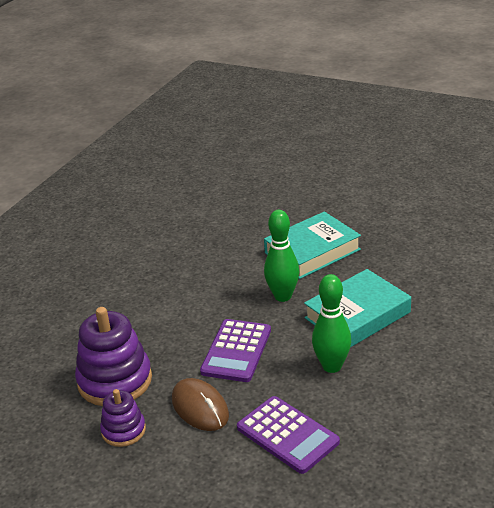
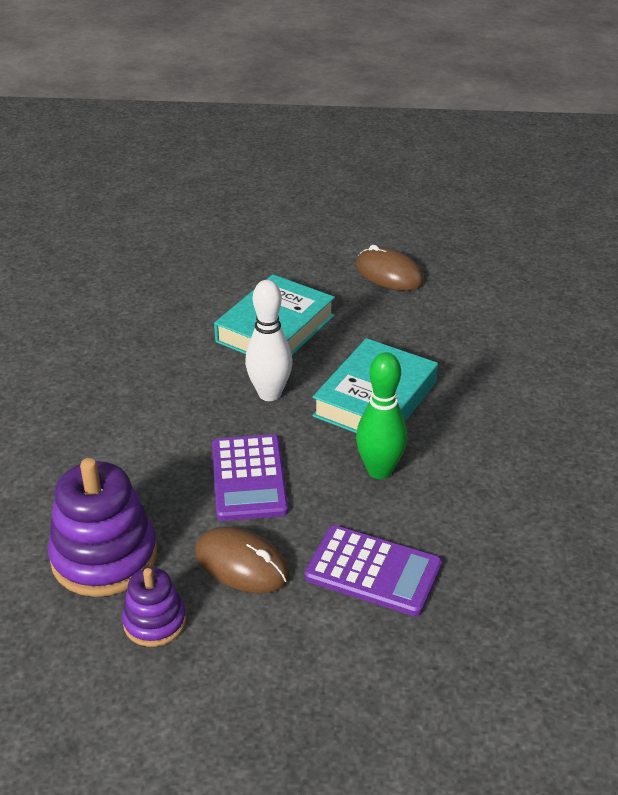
camera: 25 degrees left, 5 degrees up
green bowling pin [264,210,299,302] -> white bowling pin [245,280,293,401]
none -> brown mouse [356,245,424,291]

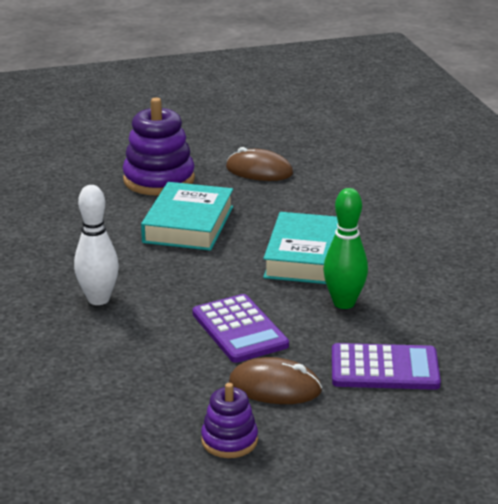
camera: 20 degrees left, 10 degrees down
purple stacking toy [48,458,157,597] -> purple stacking toy moved to [123,97,195,196]
white bowling pin [245,280,293,401] -> white bowling pin moved to [74,185,119,305]

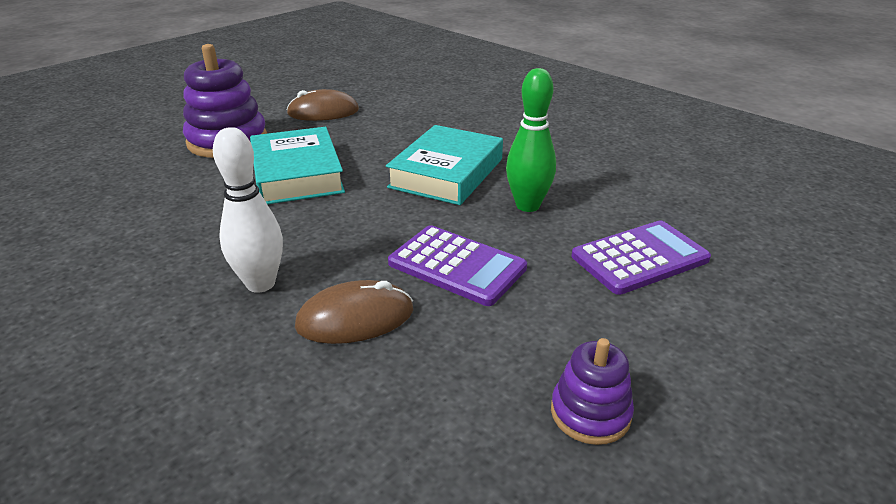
camera: 30 degrees left, 5 degrees up
brown mouse [229,357,322,404] -> brown mouse moved to [295,280,413,344]
turquoise book [263,212,338,284] -> turquoise book turned 45 degrees clockwise [386,125,503,205]

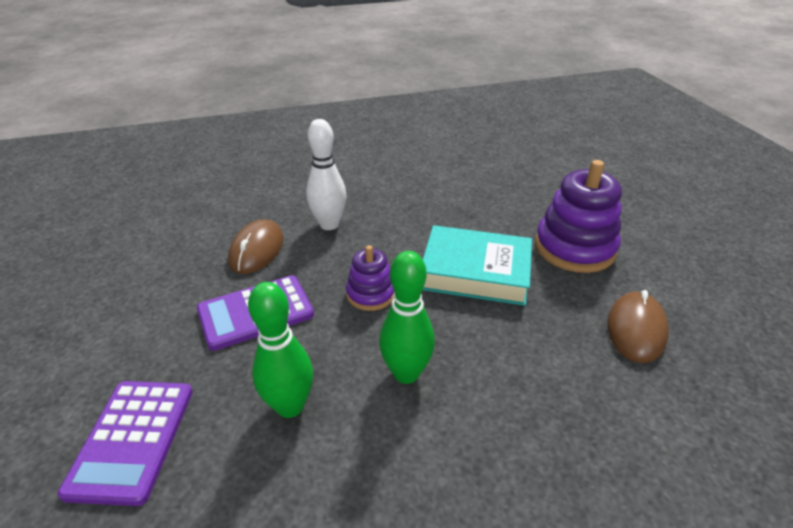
camera: 120 degrees right, 5 degrees up
turquoise book [386,125,503,205] -> green bowling pin [379,251,435,384]
purple stacking toy [551,338,634,445] -> purple stacking toy moved to [346,245,395,311]

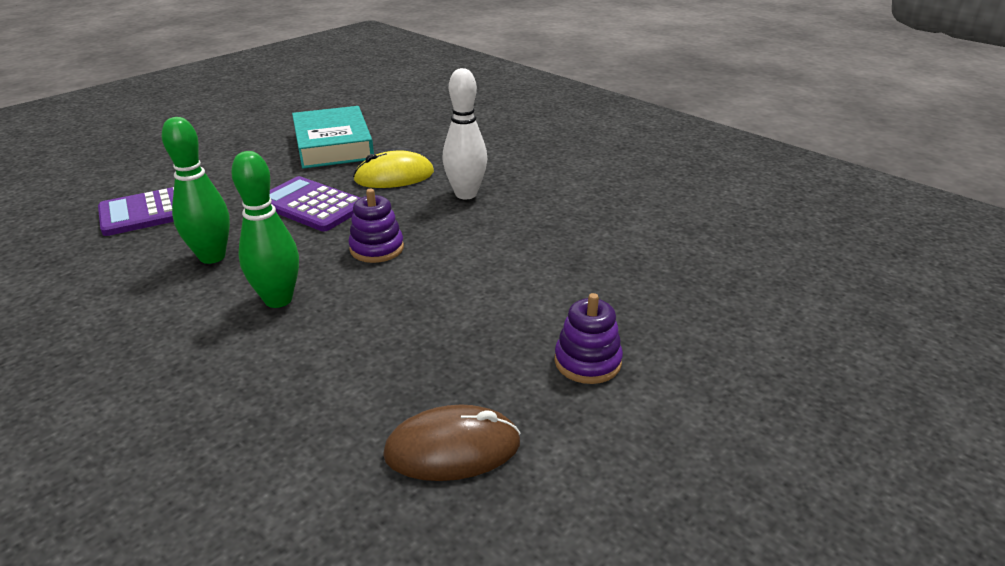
camera: 60 degrees right, 5 degrees down
brown mouse [228,219,284,274] -> yellow mouse [353,150,434,188]
turquoise book [423,225,532,306] -> turquoise book moved to [292,106,374,169]
purple stacking toy [535,160,622,273] -> purple stacking toy [555,293,623,384], size x0.56

